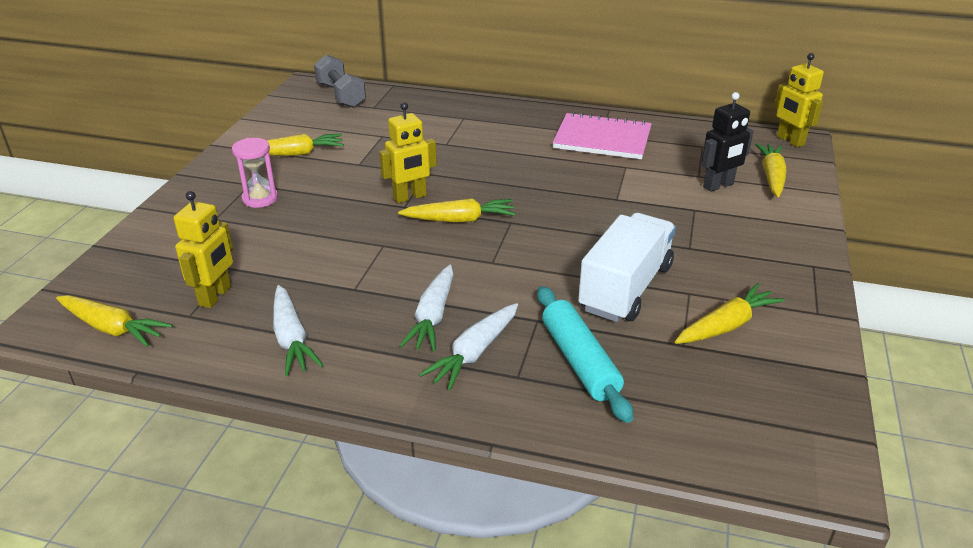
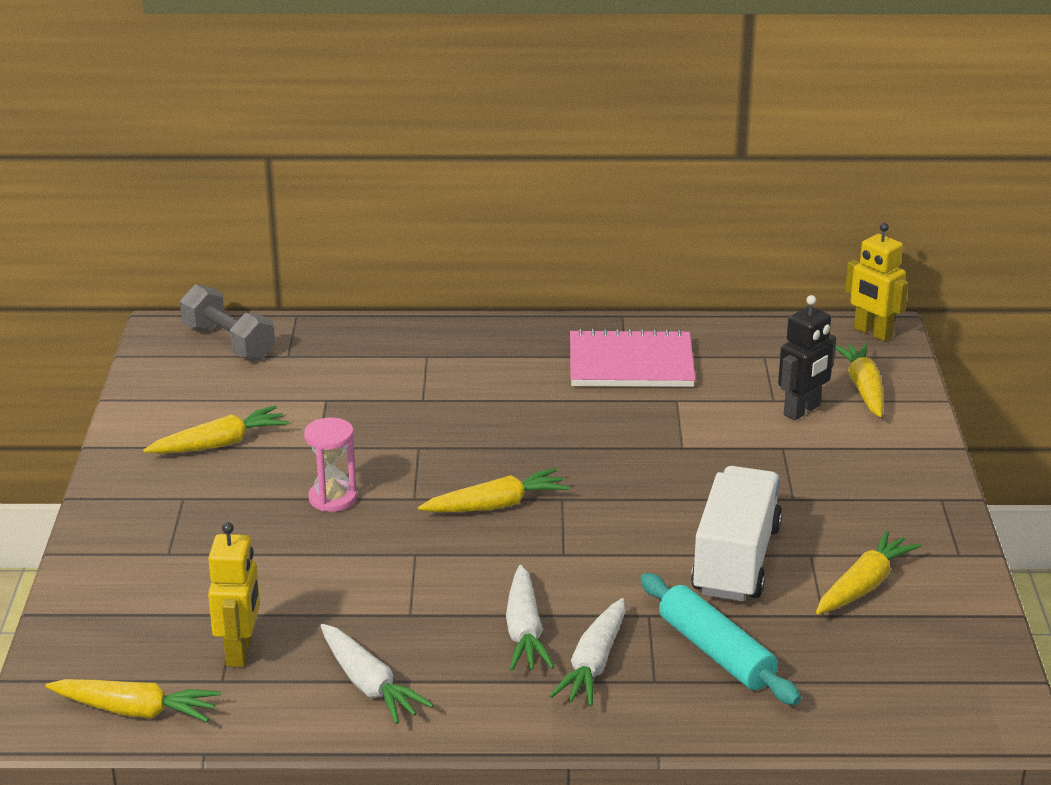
camera: 15 degrees left, 5 degrees down
pink hourglass [232,138,278,208] -> pink hourglass moved to [304,418,357,512]
yellow robot [379,102,437,203] -> none

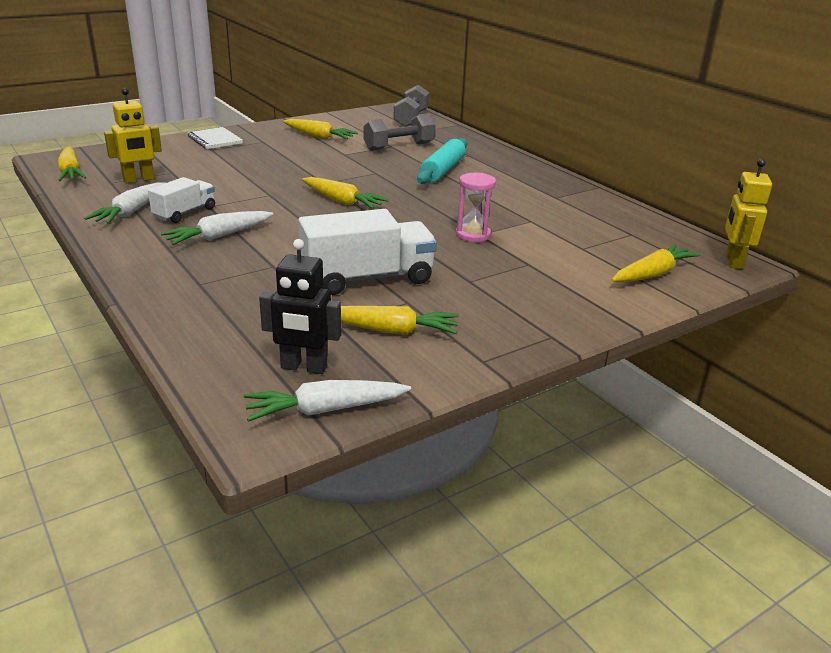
camera: 55 degrees right, 0 degrees up
pink hourglass [304,418,357,512] -> pink hourglass moved to [456,173,496,242]
white carrot [549,598,625,707] -> white carrot moved to [244,380,411,422]
pink notebook [570,328,695,387] -> none
turquoise rolling pin [640,573,801,705] -> turquoise rolling pin moved to [417,138,467,184]
black robot [778,295,836,420] -> black robot moved to [259,239,341,374]
none -> white truck [148,177,215,223]
none -> white notebook [187,127,243,149]
none -> grey dumbbell [364,113,435,151]

